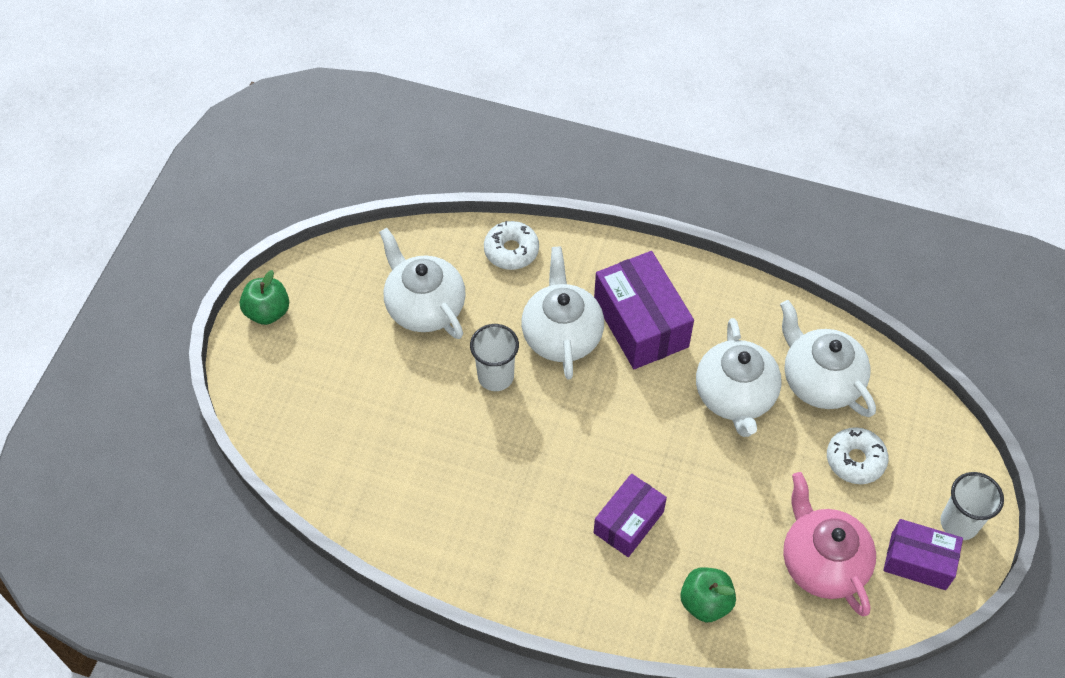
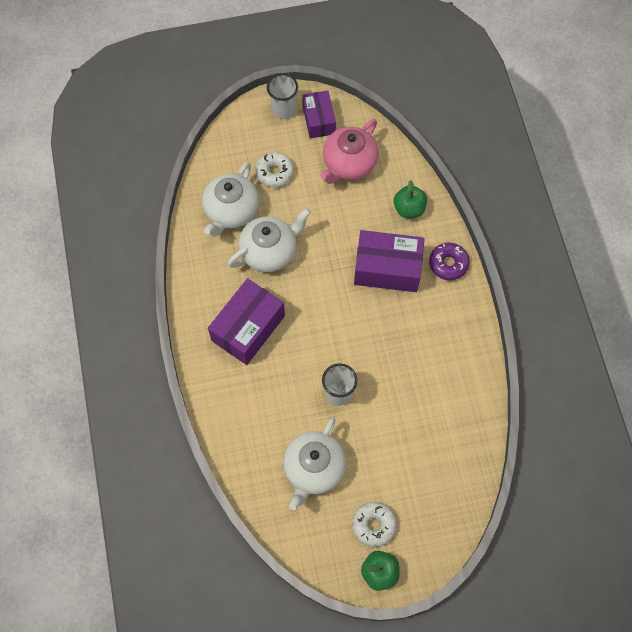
camera: 120 degrees left, 10 degrees up
white donut [484,221,539,270] -> white donut moved to [352,502,397,547]
white teapot [521,247,604,380] -> none
purple box [594,473,667,557] -> purple box [354,230,425,292], size x1.57
none -> purple donut [429,242,470,280]

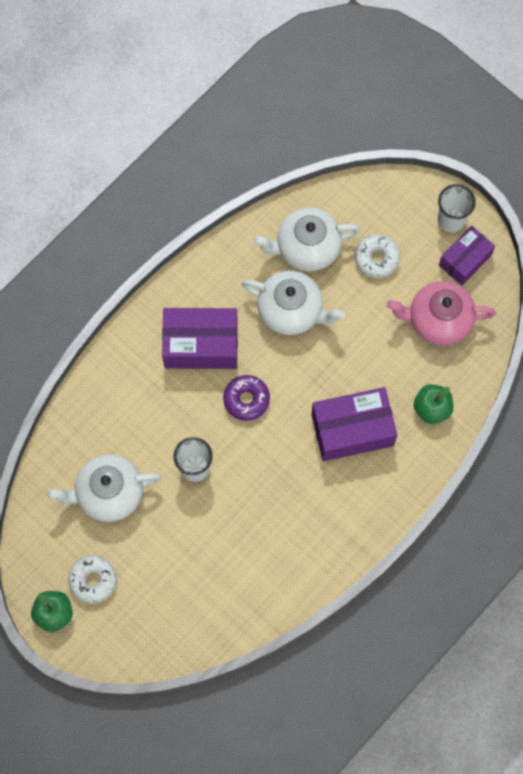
camera: 55 degrees right, 5 degrees up
purple box [354,230,425,292] -> purple box turned 75 degrees counterclockwise [312,387,397,461]
purple donut [429,242,470,280] -> purple donut moved to [223,375,270,421]

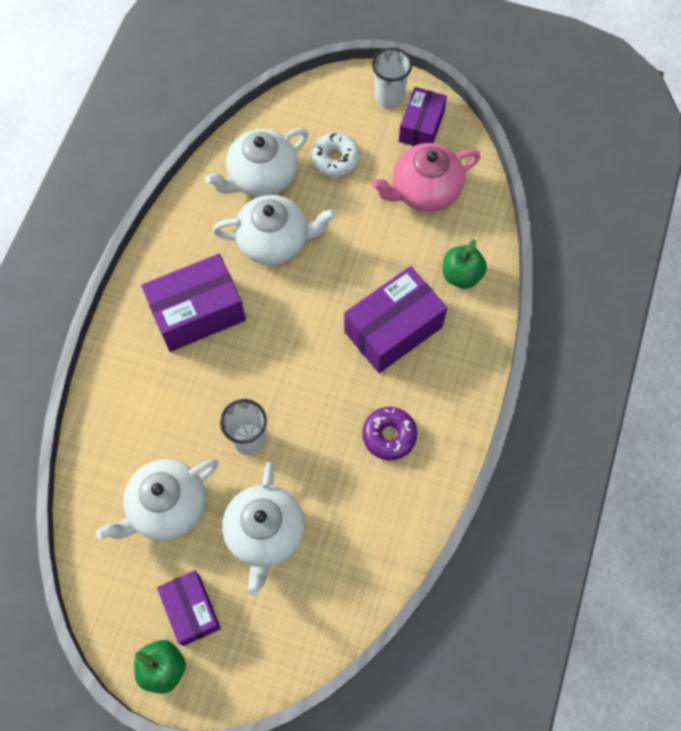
camera: 25 degrees left, 5 degrees down
white donut [68,555,117,604] -> purple box [157,570,221,646]
purple donut [223,375,270,421] -> purple donut moved to [362,407,417,460]
none -> white teapot [222,462,305,596]

